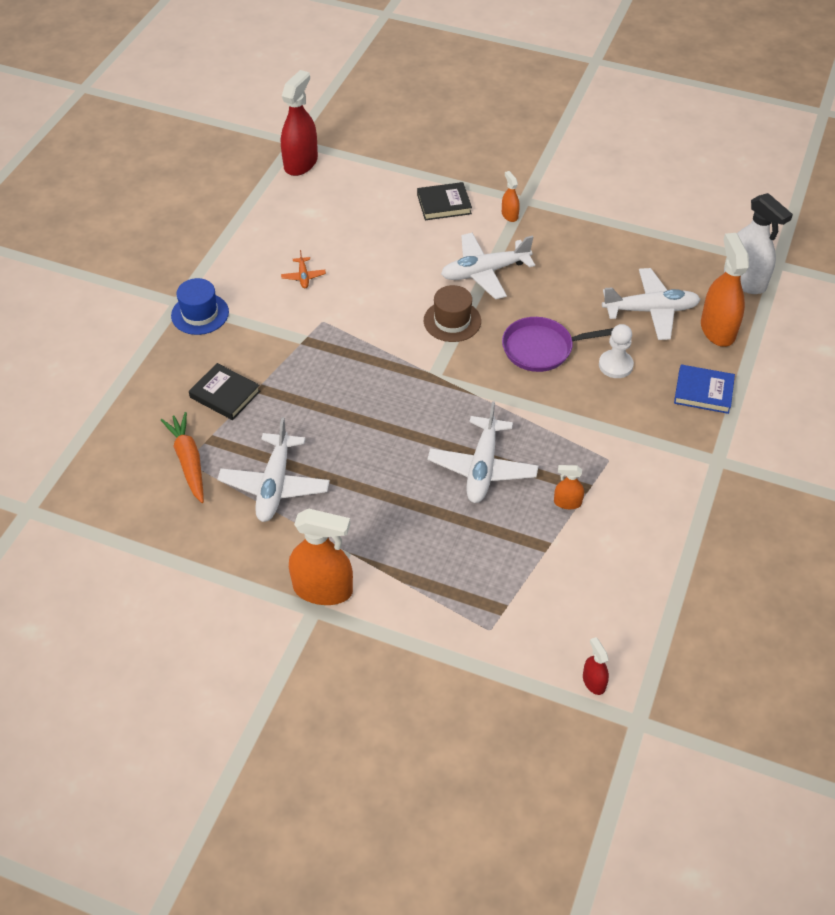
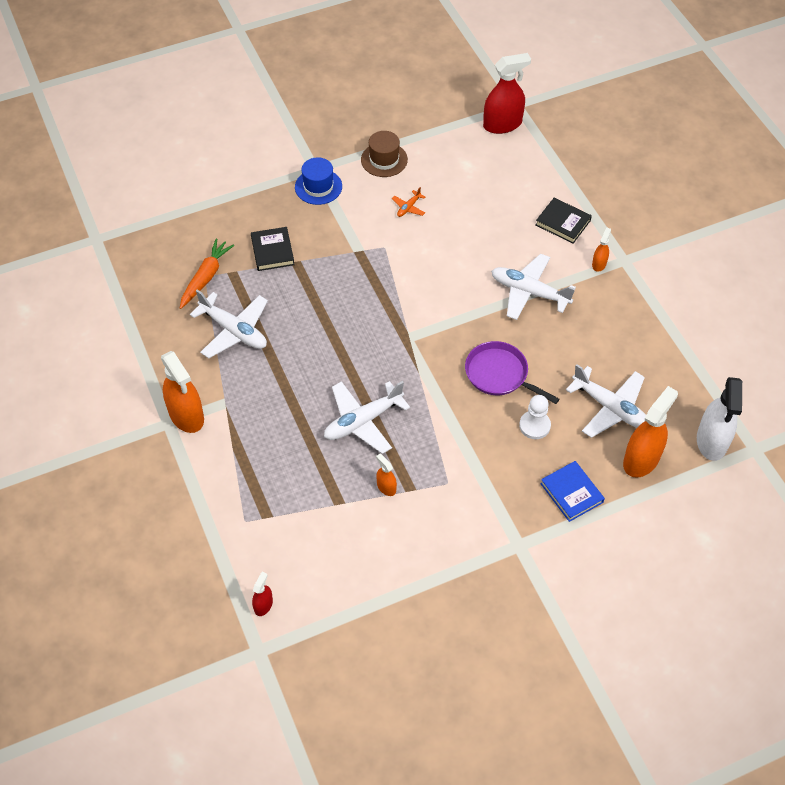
camera: 45 degrees right, 5 degrees up
white plane [217,417,330,522] -> white plane turned 105 degrees counterclockwise [190,290,268,358]
brown hat [424,285,481,342] -> brown hat moved to [361,131,408,177]

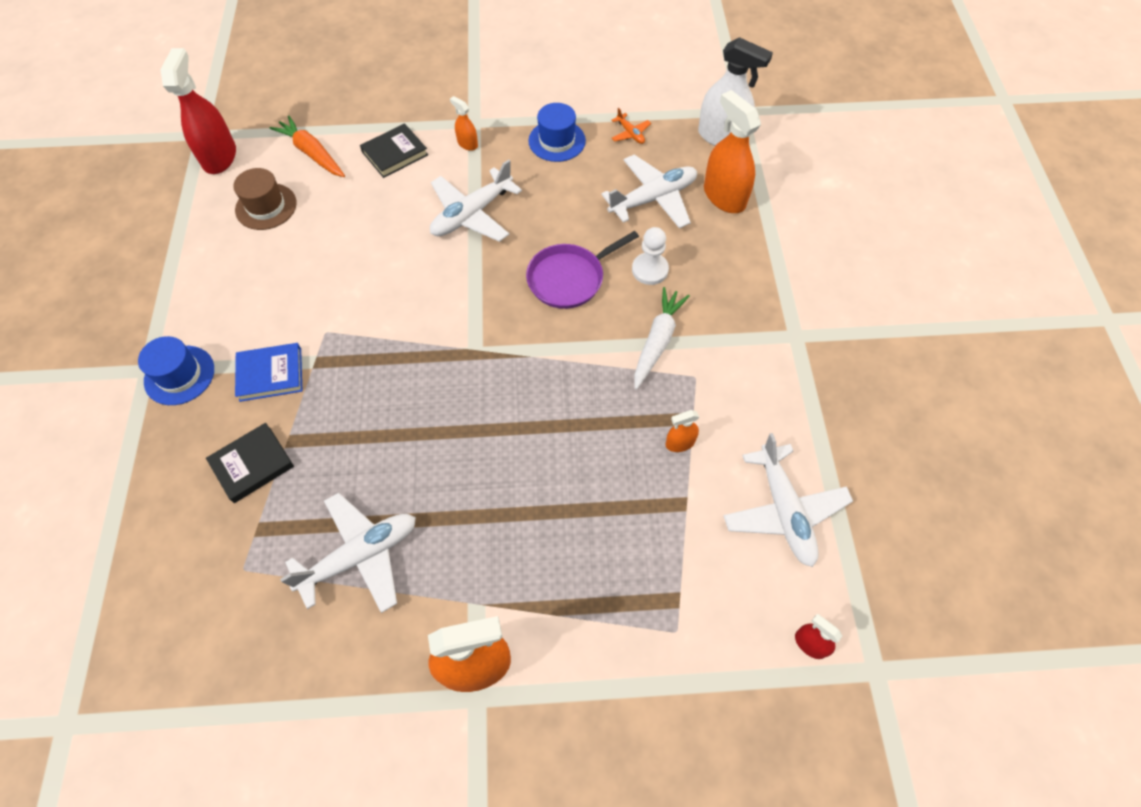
camera: 70 degrees left, 5 degrees up
orange carrot [180,238,234,309] -> orange carrot moved to [269,116,345,177]
black book [251,227,295,271] -> black book turned 45 degrees counterclockwise [206,423,294,503]
white plane [324,381,410,454] -> white plane moved to [723,433,853,567]
brown hat [361,131,408,177] -> brown hat moved to [233,168,297,230]
orange plane [392,187,425,217] -> orange plane moved to [611,108,651,144]
blue book [540,461,605,522] -> blue book moved to [235,343,302,402]
none -> blue hat [528,103,586,162]
none -> white carrot [634,287,690,389]

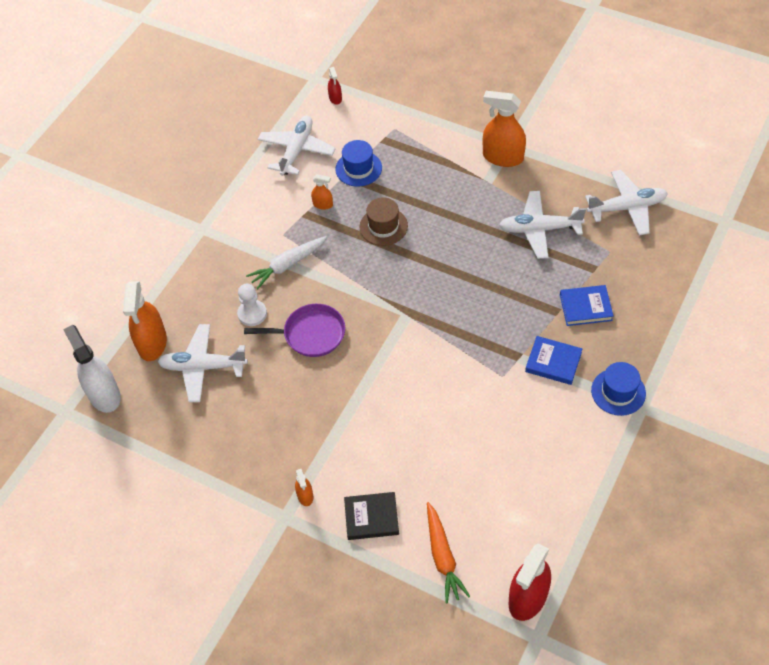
camera: 145 degrees left, 5 degrees down
black book [206,423,294,503] -> blue book [560,285,614,326]
brown hat [233,168,297,230] -> brown hat moved to [359,197,408,246]
white plane [430,159,522,242] -> white plane moved to [585,170,668,236]
blue hat [528,103,586,162] -> blue hat moved to [335,140,382,187]
orange plane [611,108,651,144] -> none

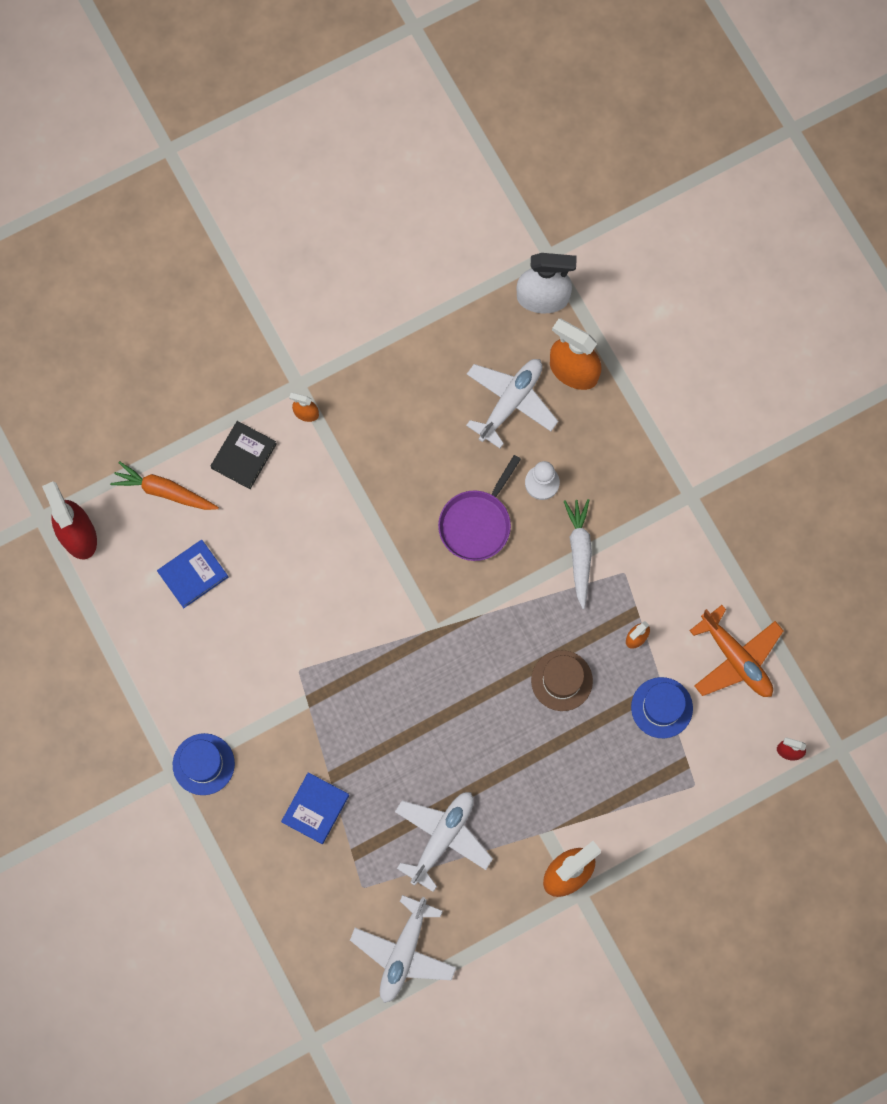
camera: 120 degrees right, 20 degrees up
white plane [258,116,336,176] -> orange plane [690,605,783,697]
blue book [525,336,582,385] -> blue book moved to [157,540,228,608]

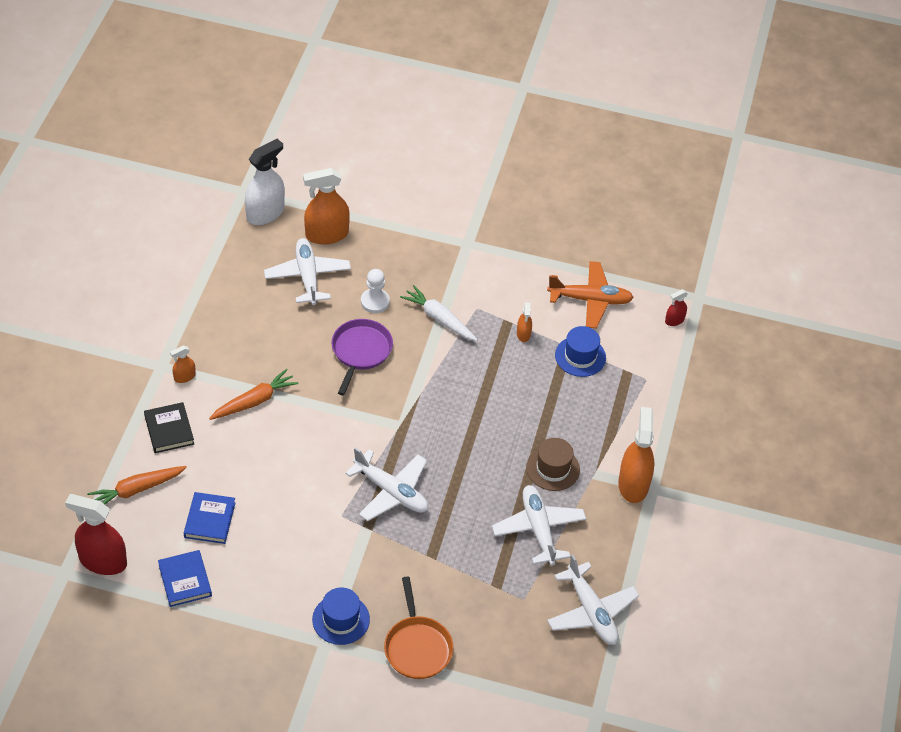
camera: 50 degrees left, 25 degrees down
blue book [281,772,349,844] -> blue book moved to [158,550,212,607]
purple pan [438,455,521,561] -> purple pan turned 150 degrees counterclockwise [331,319,393,395]
brown hat [531,650,593,711] -> brown hat moved to [526,438,580,491]
none -> orange carrot [209,369,298,420]
none -> white plane [345,447,428,521]
none -> orange pan [384,577,454,679]

